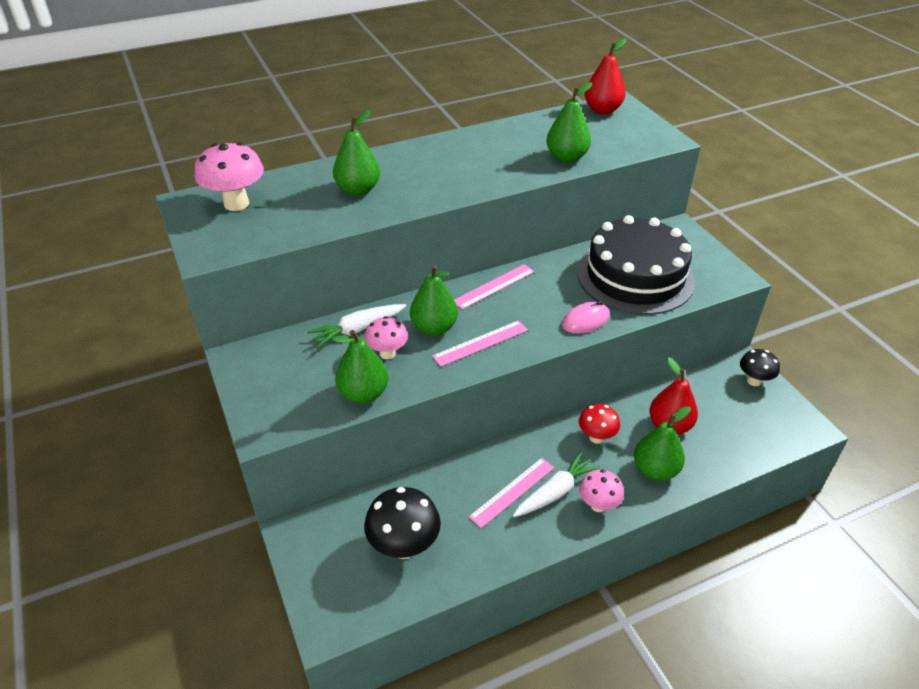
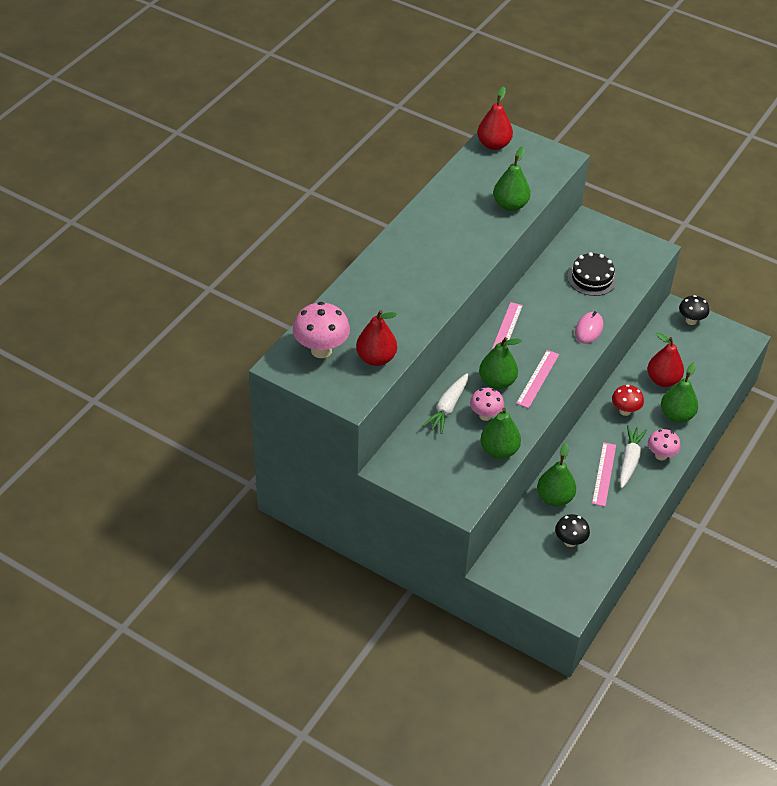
camera: 35 degrees left, 5 degrees up
green pear [333,110,380,196] -> green pear moved to [537,443,576,506]
black mushroom [364,487,441,559] -> black mushroom [555,514,590,547], size x0.62
black cake [577,215,695,315] -> black cake [567,252,617,296], size x0.52
none -> red pear [356,310,397,366]

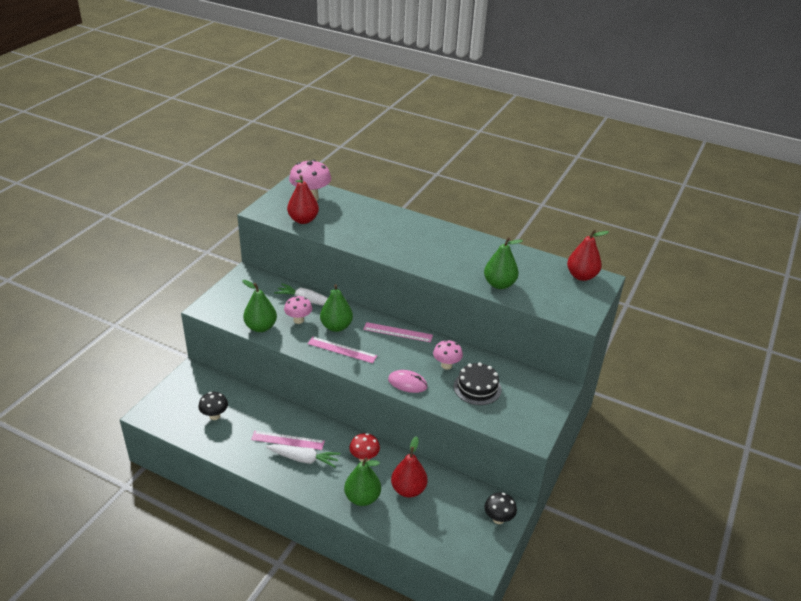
camera: 85 degrees right, 10 degrees down
green pear [537,443,576,506] -> none
pink mushroom [648,429,681,461] -> pink mushroom moved to [433,340,463,370]

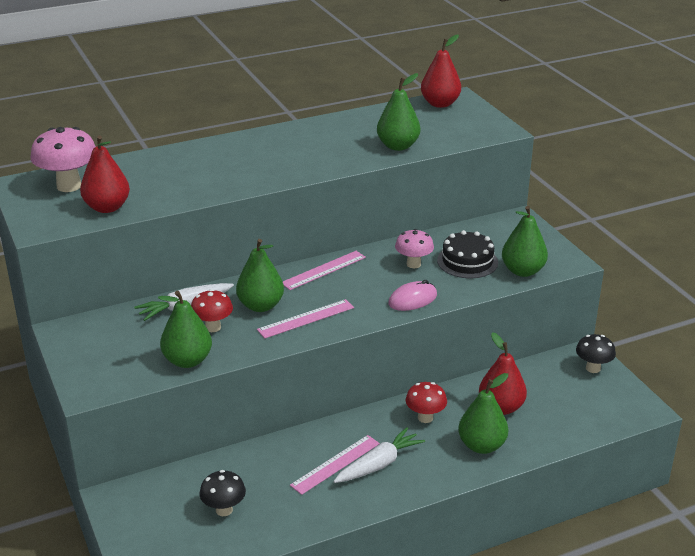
camera: 50 degrees left, 5 degrees down
pink mushroom [284,296,312,324] -> red mushroom [191,289,233,332]
none -> green pear [502,206,548,277]

